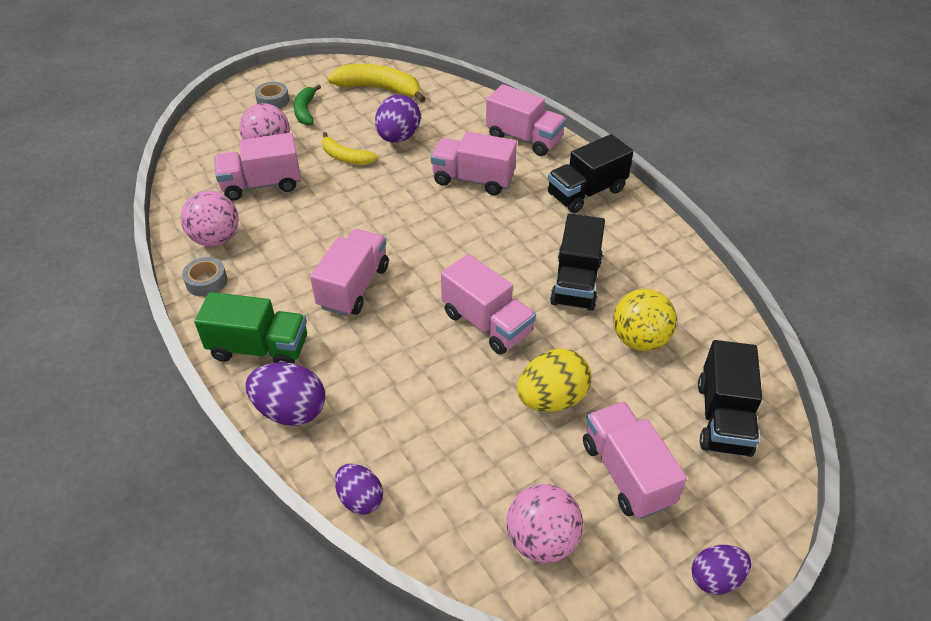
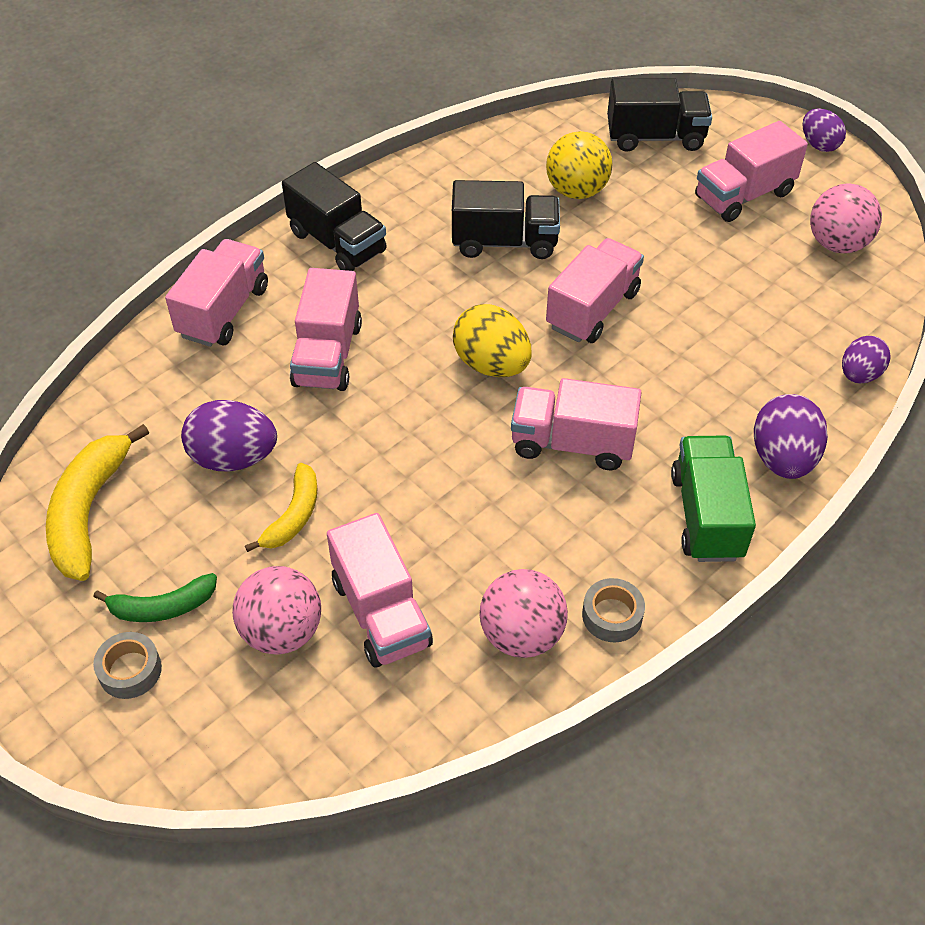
camera: 100 degrees left, 5 degrees up
yellow egg [517,349,591,412] -> yellow egg moved to [453,304,532,377]

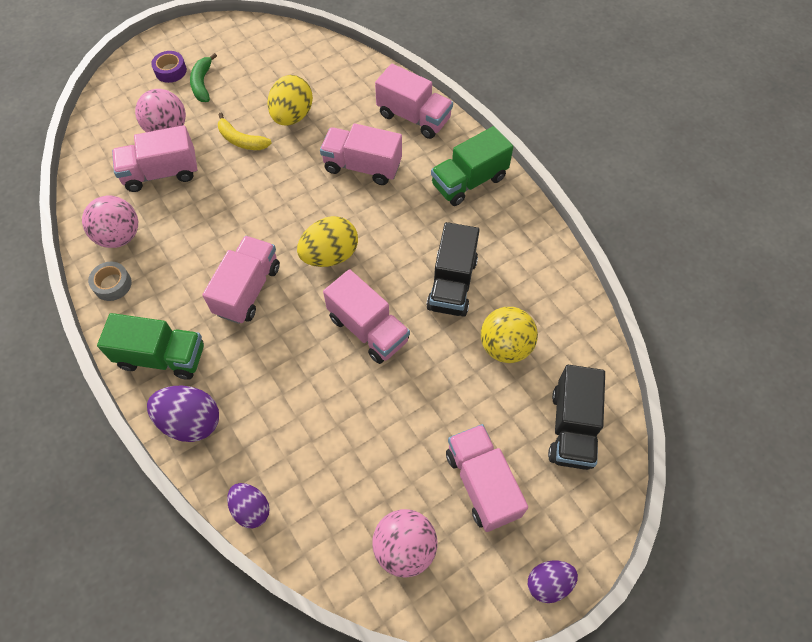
camera: 100 degrees right, 10 degrees up
yellow banana [46,424,149,581] -> none
grey tape [93,632,162,699] -> purple tape [151,51,187,83]
purple egg [181,400,277,472] -> yellow egg [268,75,313,126]
black truck [282,162,387,271] -> green truck [431,126,513,206]

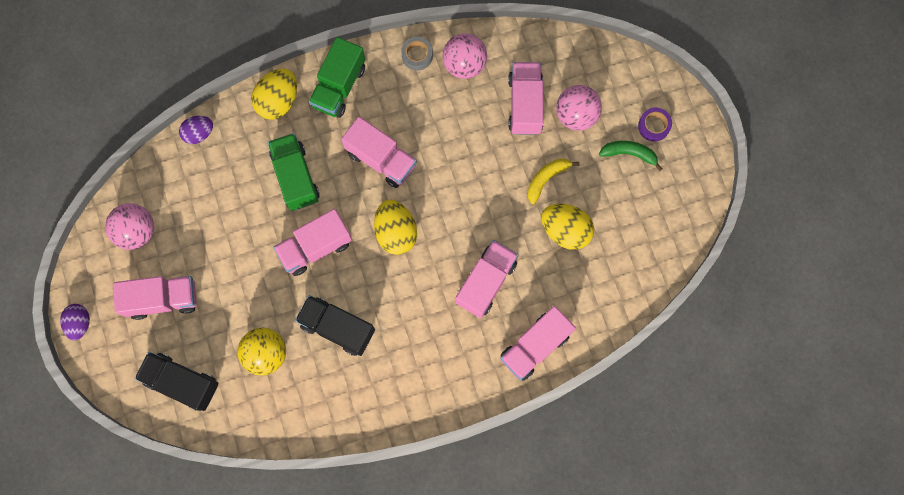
camera: 105 degrees right, 15 degrees up
purple egg [147,386,219,442] -> yellow egg [251,69,297,120]
green truck [431,126,513,206] -> green truck moved to [268,133,320,211]

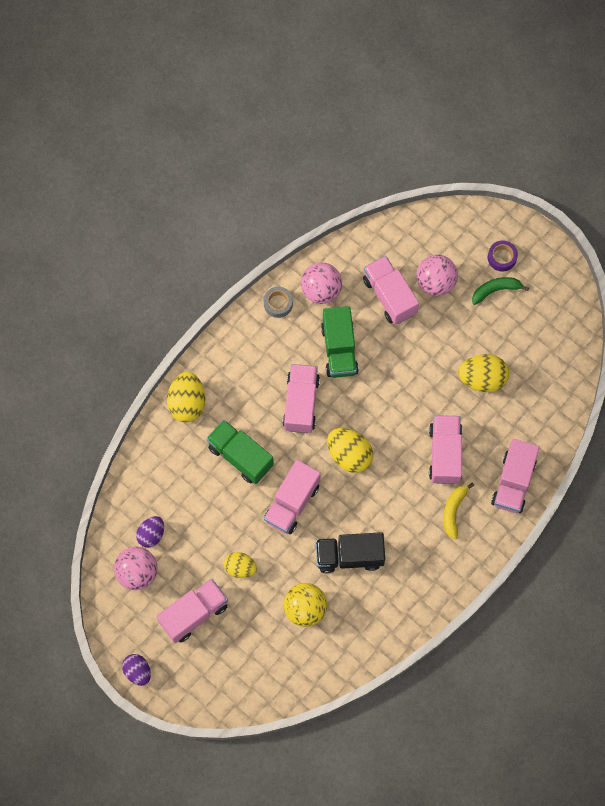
camera: 30 degrees left, 5 degrees down
black truck [135,352,218,411] -> none
purple egg [179,116,213,144] -> purple egg moved to [136,516,164,548]
green truck [309,37,365,118] -> green truck moved to [321,306,359,378]
pink truck [341,117,417,188] -> pink truck turned 90 degrees counterclockwise [283,364,320,433]
yellow banana [527,158,579,204] -> yellow banana moved to [443,483,474,540]
none -> yellow egg [224,552,257,578]

